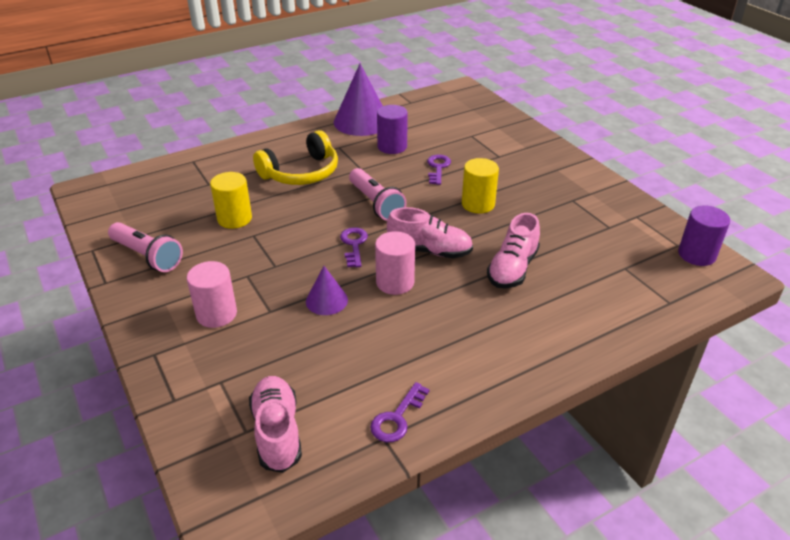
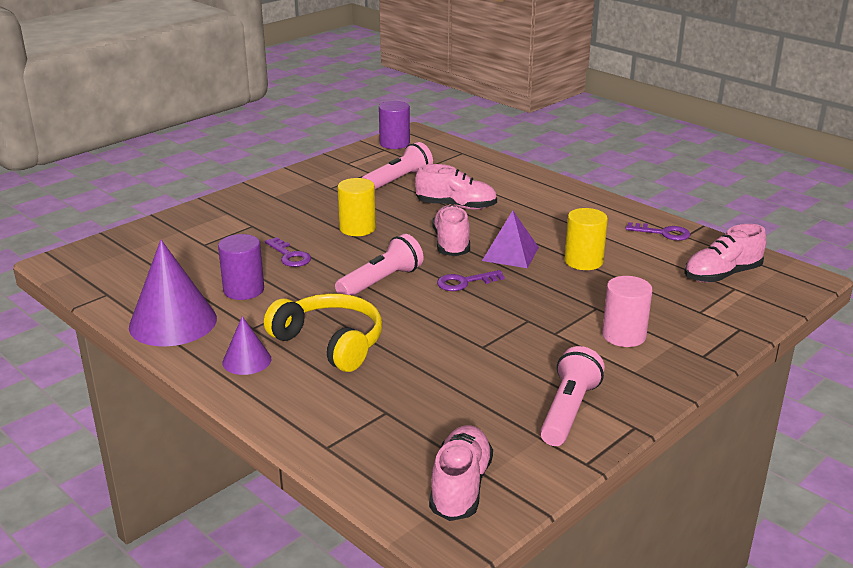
camera: 105 degrees left, 10 degrees down
yellow cylinder [210,172,252,229] -> yellow cylinder moved to [564,208,608,270]
purple cone [306,266,348,315] -> purple cone moved to [222,316,272,375]
pink cylinder [375,231,415,295] -> purple pyramid [482,210,539,268]
purple key [427,154,451,185] -> purple key turned 120 degrees counterclockwise [265,237,311,267]
none -> pink flashlight [362,142,433,190]
none -> pink shoe [429,425,493,521]

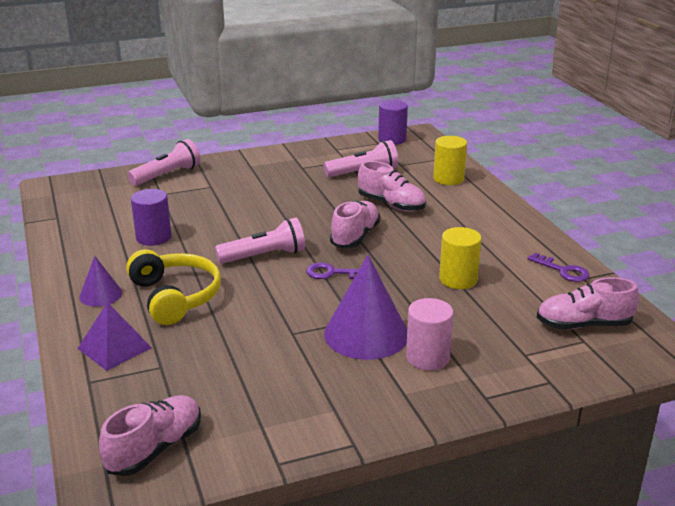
camera: 25 degrees right, 0 degrees up
purple cone [129,240,217,346] -> purple cone moved to [324,255,407,360]
purple key [265,237,311,267] -> none
yellow cylinder [338,178,376,236] -> yellow cylinder moved to [433,136,467,185]
purple pyramid [482,210,539,268] -> purple pyramid moved to [77,302,152,371]
pink flashlight [540,346,605,446] -> pink flashlight moved to [128,139,200,186]

